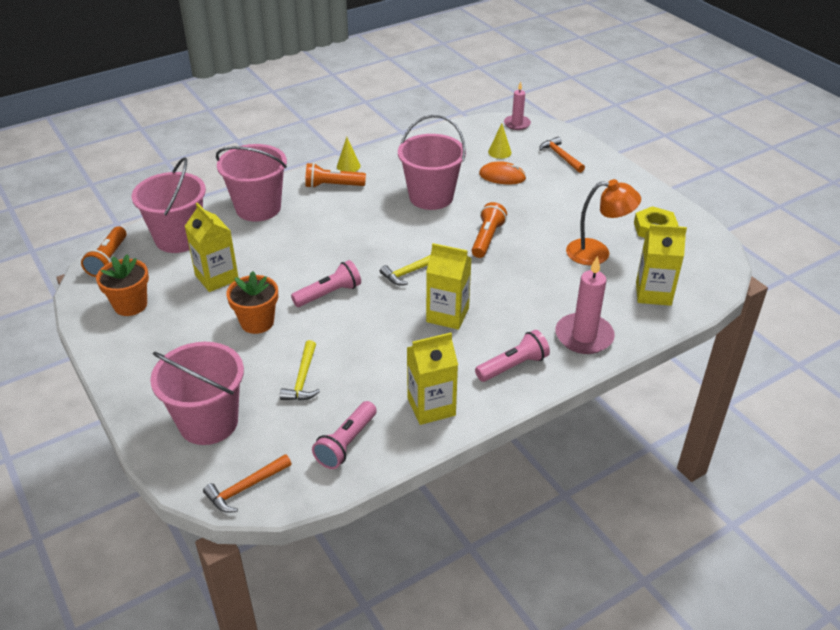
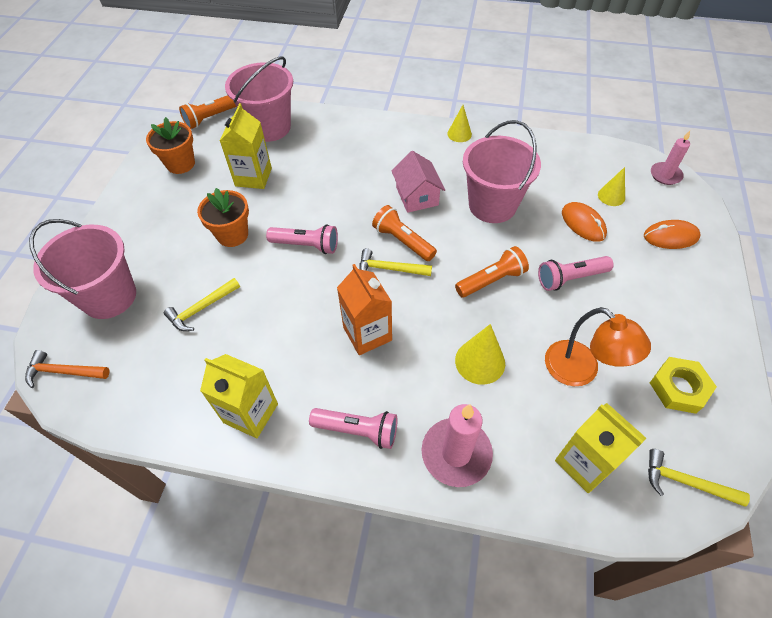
camera: 45 degrees right, 15 degrees up
pink bucket [216,144,287,222] -> none
orange flashlight [305,163,366,188] -> orange flashlight moved to [372,205,437,261]
pink flashlight [312,401,377,469] -> pink flashlight moved to [538,256,614,291]
yellow carton [426,243,472,330] -> orange carton [337,264,392,355]
orange hammer [539,137,585,173] -> orange mouse [644,220,701,249]
none -> pink house [392,151,445,213]
none -> yellow cone [455,324,505,385]
none -> yellow hammer [648,449,750,507]

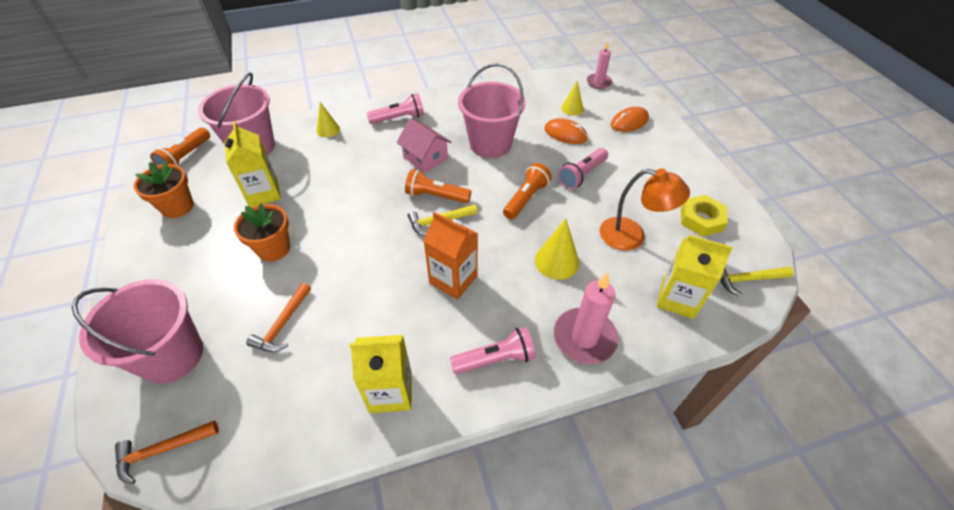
camera: 30 degrees left, 5 degrees down
yellow hammer [164,278,240,331] -> orange hammer [246,283,311,352]
pink flashlight [266,224,338,254] -> pink flashlight moved to [367,93,424,124]
yellow cone [447,105,472,142] -> yellow cone moved to [316,102,340,137]

